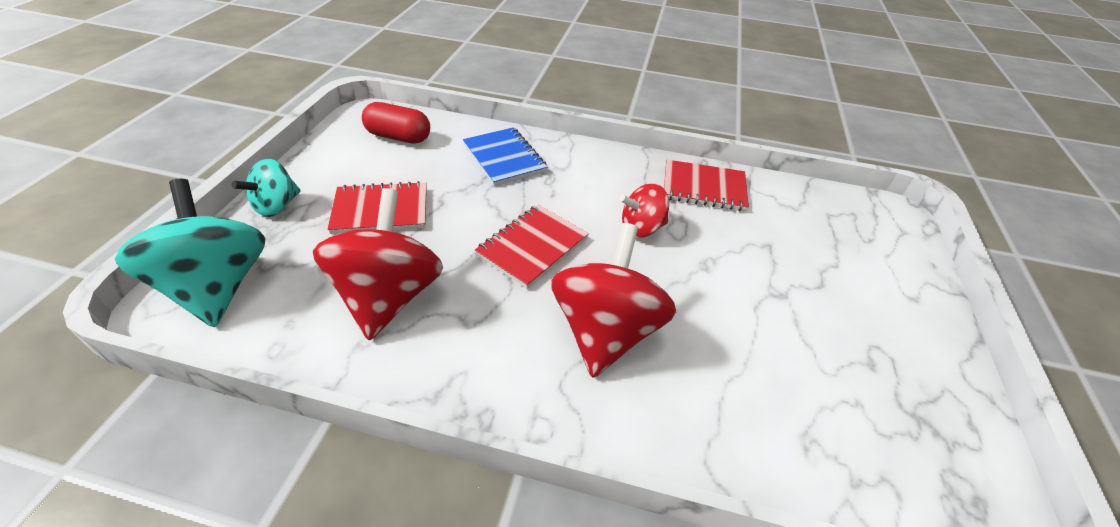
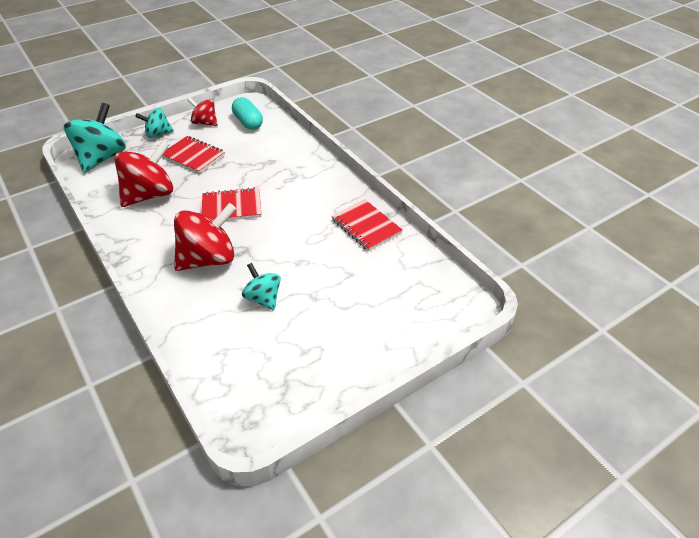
camera: 45 degrees right, 0 degrees up
red capsule [362,102,430,144] -> turquoise capsule [232,97,263,130]
blue notebook [463,127,548,186] -> none
red spinning top [619,183,669,237] -> red spinning top moved to [187,97,218,126]
none -> turquoise spinning top [242,263,281,310]

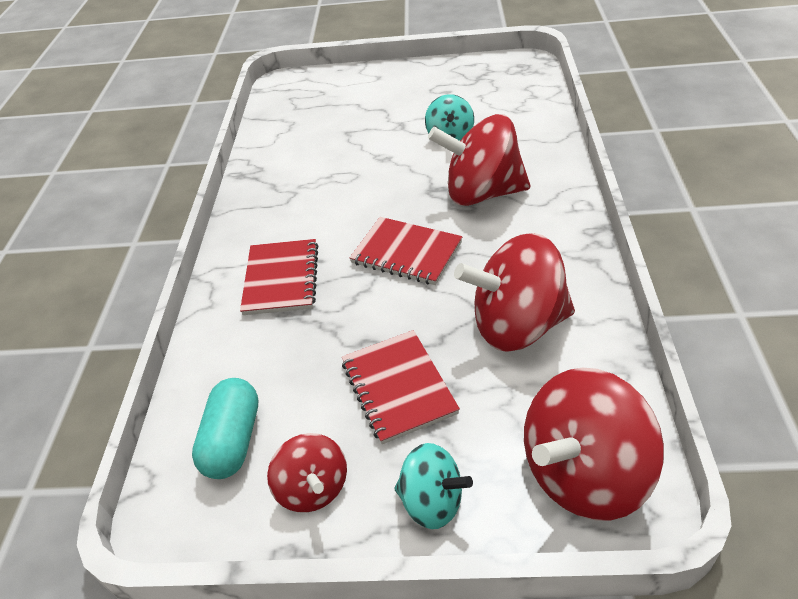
camera: 140 degrees left, 0 degrees up
turquoise spinning top [64,103,126,173] -> red spinning top [524,368,664,520]
red notebook [332,200,403,251] -> red notebook moved to [240,239,318,315]

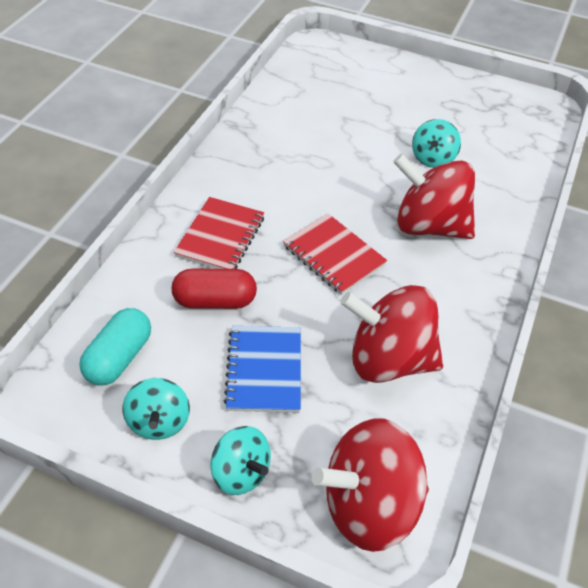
camera: 15 degrees right, 5 degrees up
red spinning top [267,433,347,513] -> turquoise spinning top [122,378,190,440]
red notebook [342,330,460,444] -> blue notebook [224,326,301,413]
none -> red capsule [172,269,257,309]

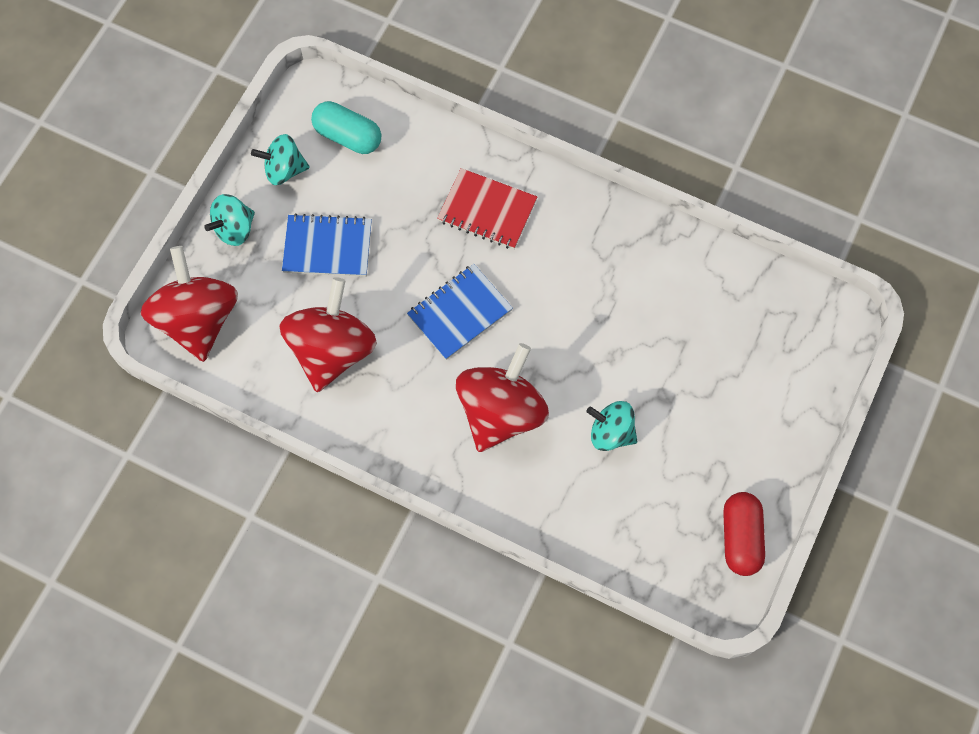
camera: 95 degrees right, 20 degrees up
red capsule [172,269,257,309] -> red capsule moved to [723,492,765,576]
red notebook [283,214,387,295] -> blue notebook [407,264,513,360]

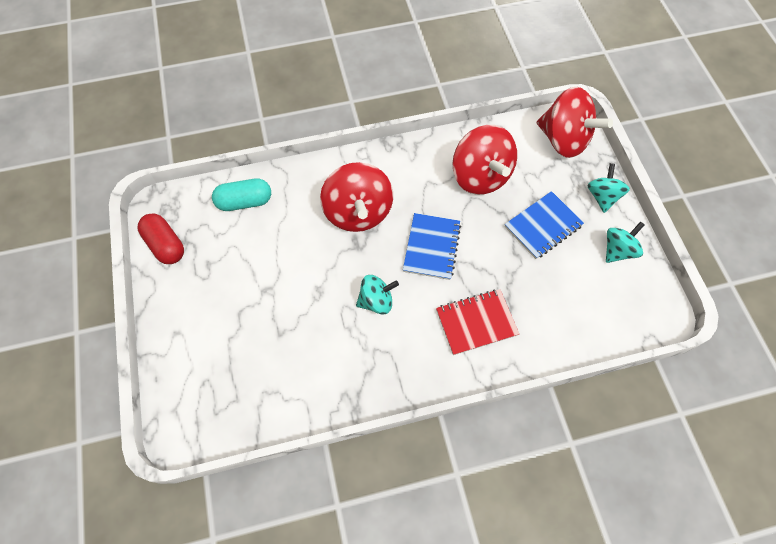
camera: 140 degrees right, 5 degrees down
turquoise capsule [311,101,381,154] -> turquoise capsule moved to [212,179,271,211]
turquoise spinning top [587,401,637,451] -> turquoise spinning top moved to [356,275,399,314]

